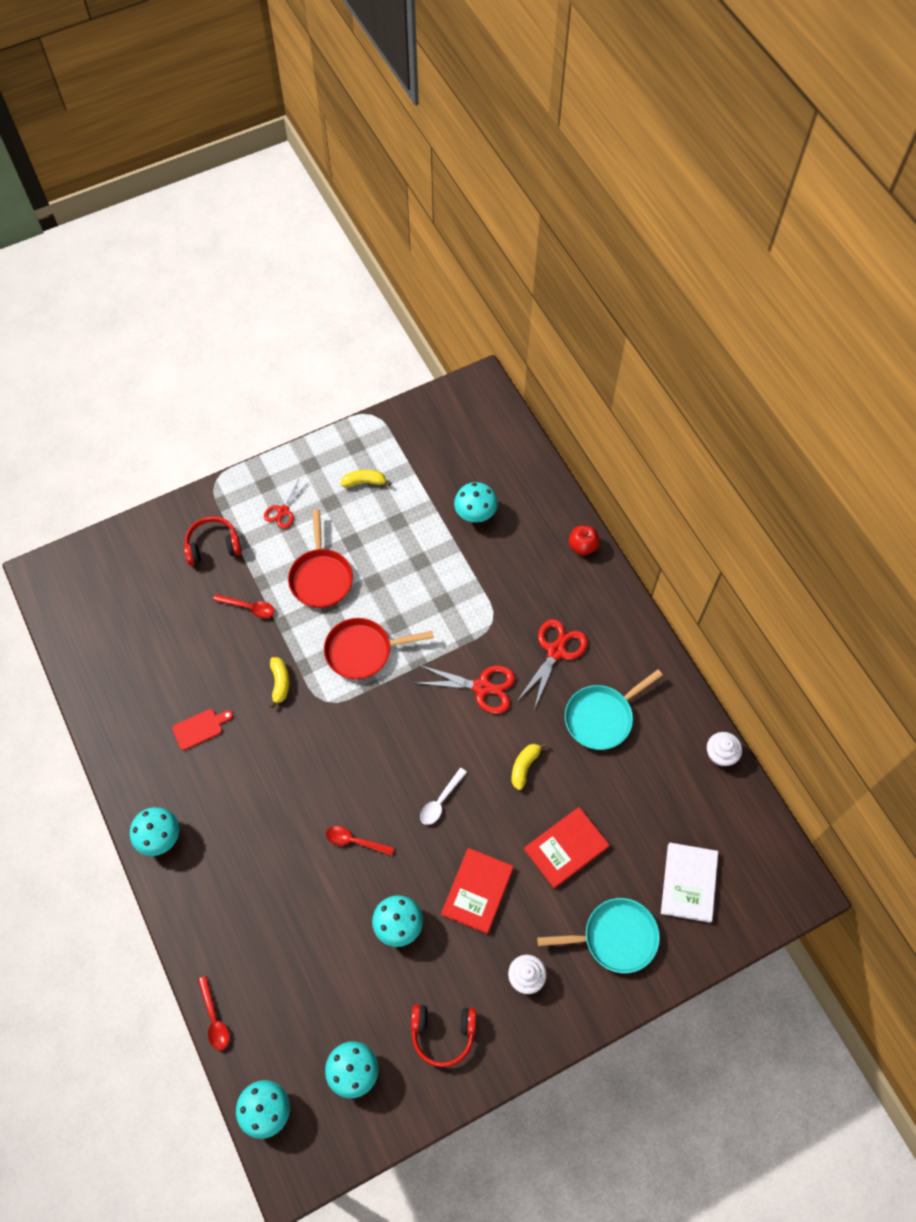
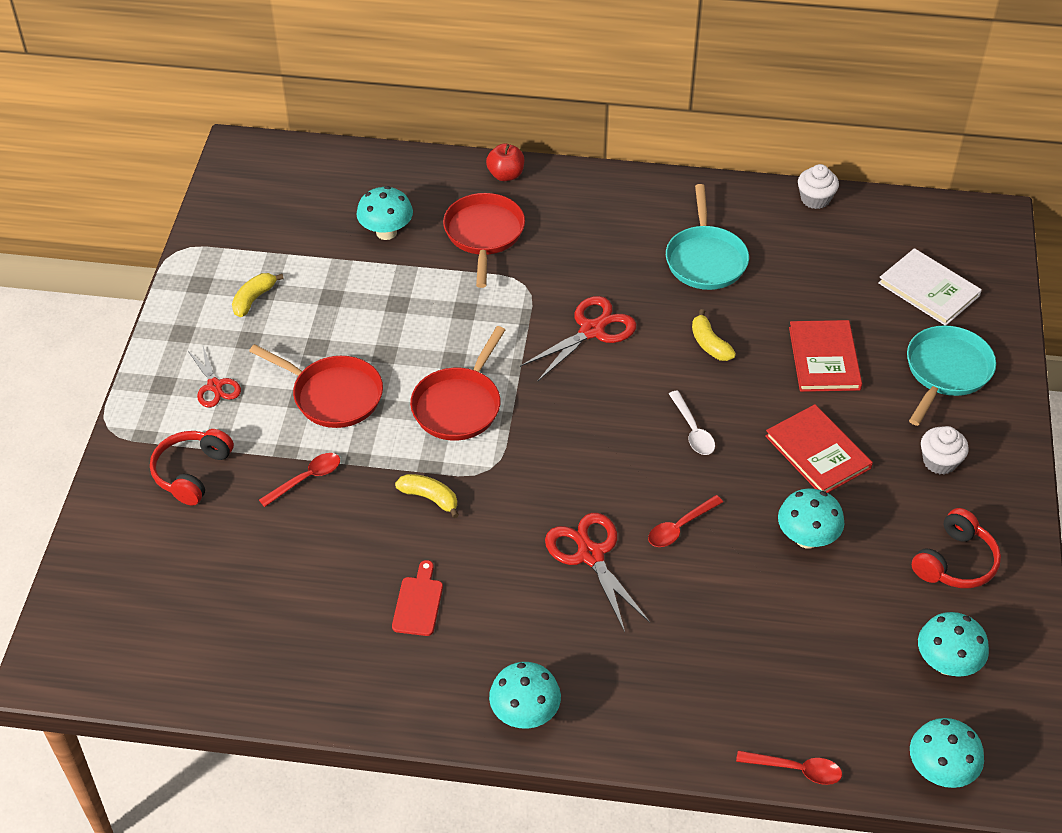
camera: 55 degrees left, 15 degrees down
red scissors [517,619,588,710] -> red scissors moved to [545,513,650,632]
none -> red pan [443,193,525,288]

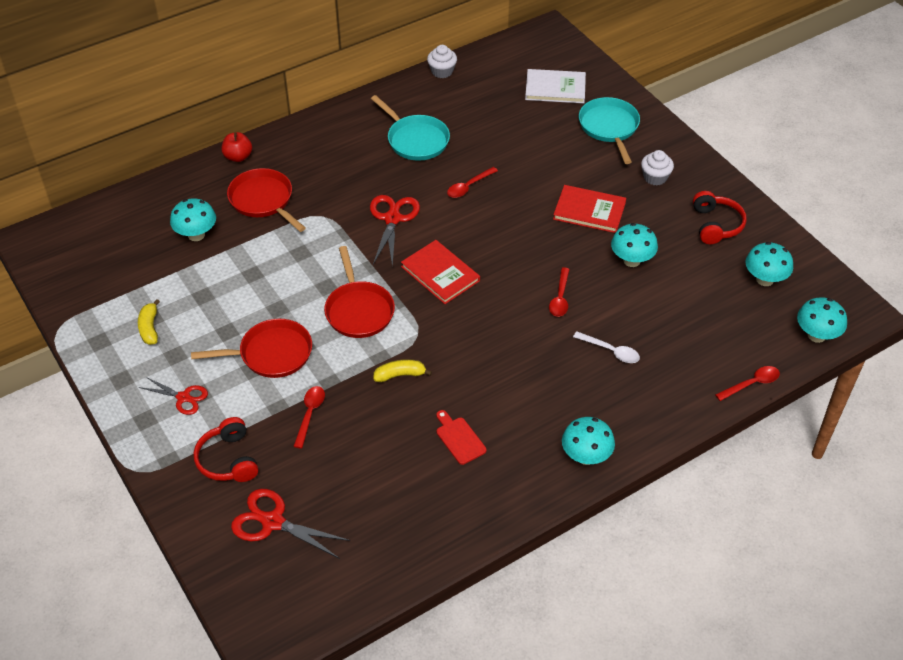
camera: 40 degrees left, 0 degrees up
red scissors [545,513,650,632] -> red scissors moved to [231,489,350,559]
white spoon [669,391,715,455] -> white spoon moved to [573,331,640,363]
yellow banana [692,309,736,361] -> red spoon [447,167,498,198]
red book [789,320,862,392] -> red book moved to [401,240,480,304]

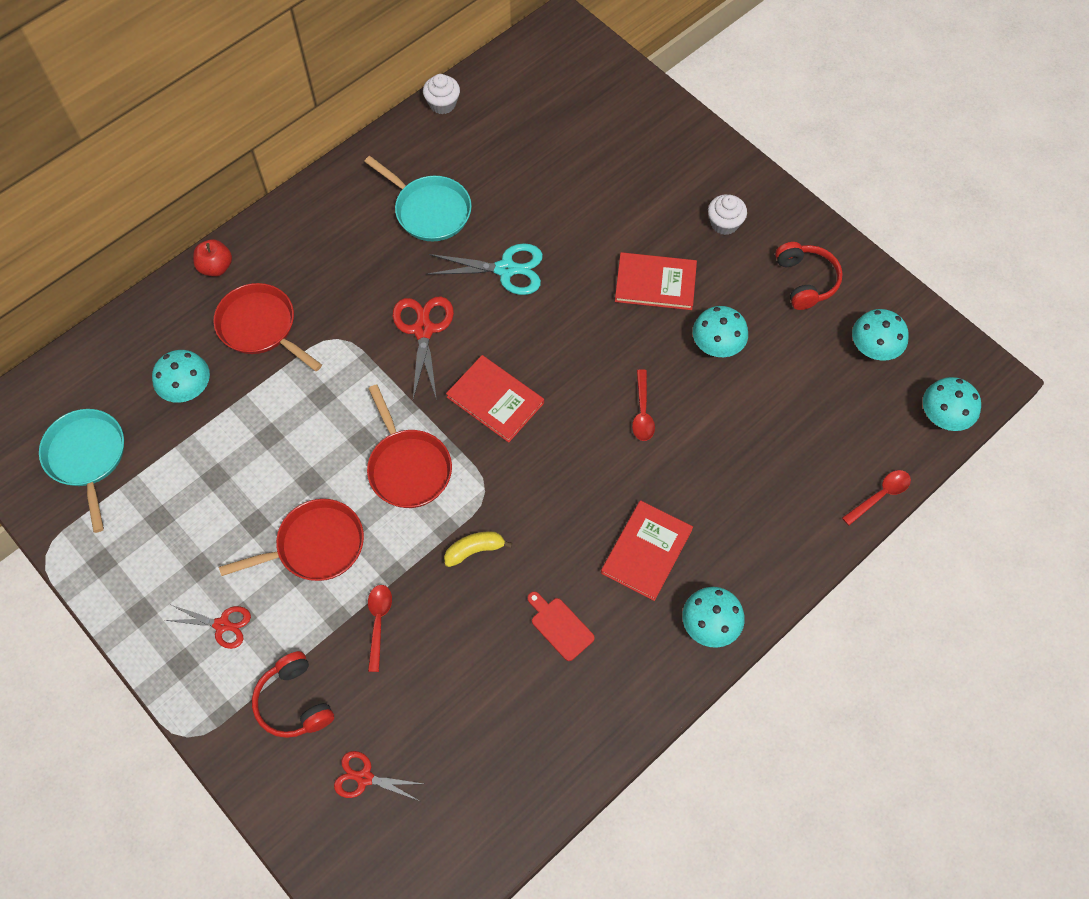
camera: 10 degrees left, 15 degrees up
yellow banana [138,299,160,345] -> none
red scissors [231,489,350,559] -> red scissors [334,751,423,801], size x0.64
red spoon [447,167,498,198] -> turquoise scissors [427,243,543,295]
white book [525,69,586,103] -> none
white spoon [573,331,640,363] -> none
turquoise pan [579,97,640,164] -> turquoise pan moved to [39,409,124,533]
none -> red book [601,500,693,601]

